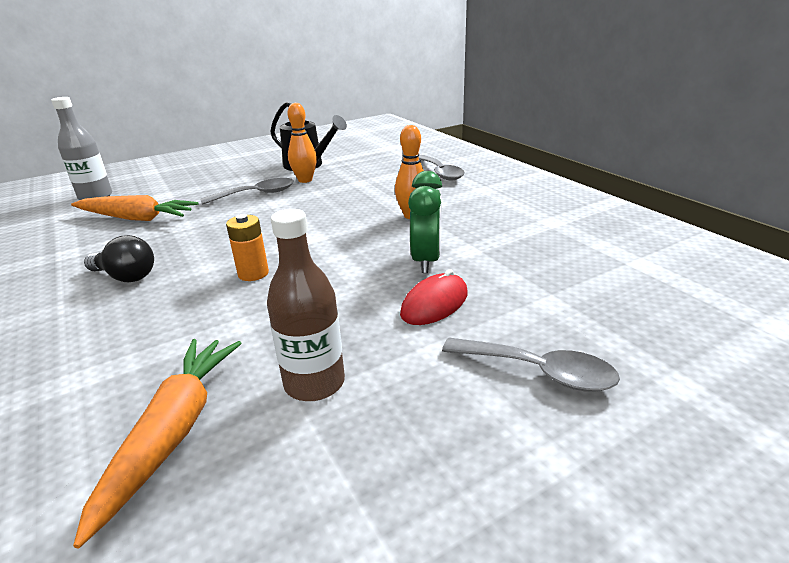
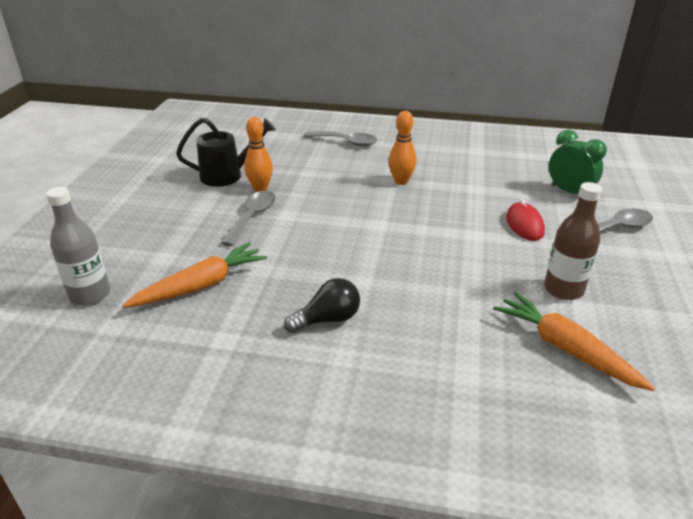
camera: 50 degrees left, 5 degrees up
orange battery [226,214,269,281] -> none
green clock [408,171,442,273] -> green clock moved to [549,130,607,193]

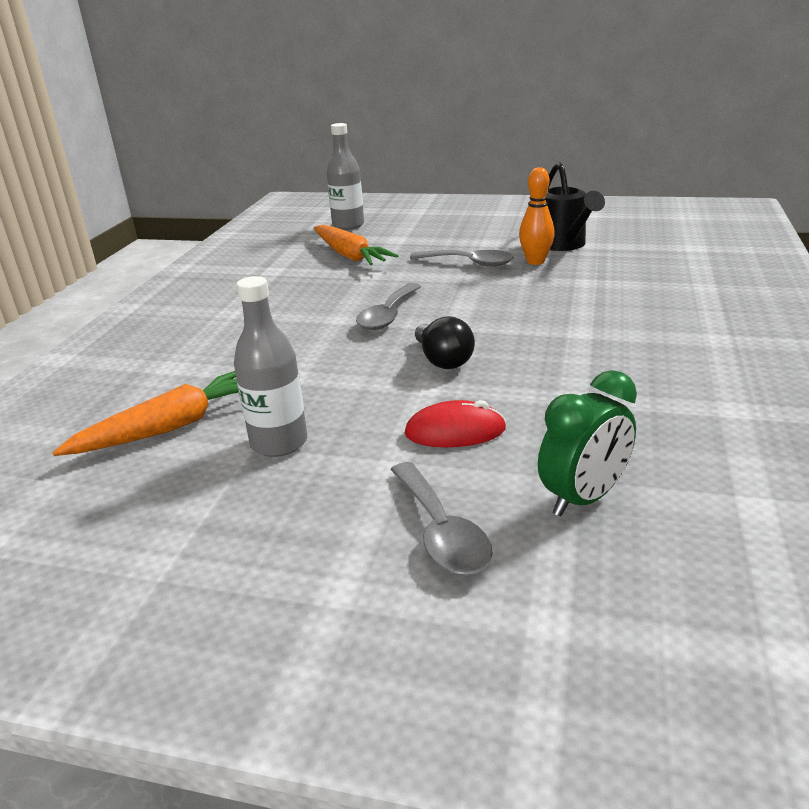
camera: 95 degrees right, 5 degrees down
black light bulb [284,278,360,333] -> black light bulb moved to [415,316,475,369]
grey spoon [304,131,378,146] -> grey spoon moved to [356,283,422,330]
orange bowling pin [389,111,417,185] -> none
brown bottle [544,182,602,300] -> grey bottle [234,276,307,457]

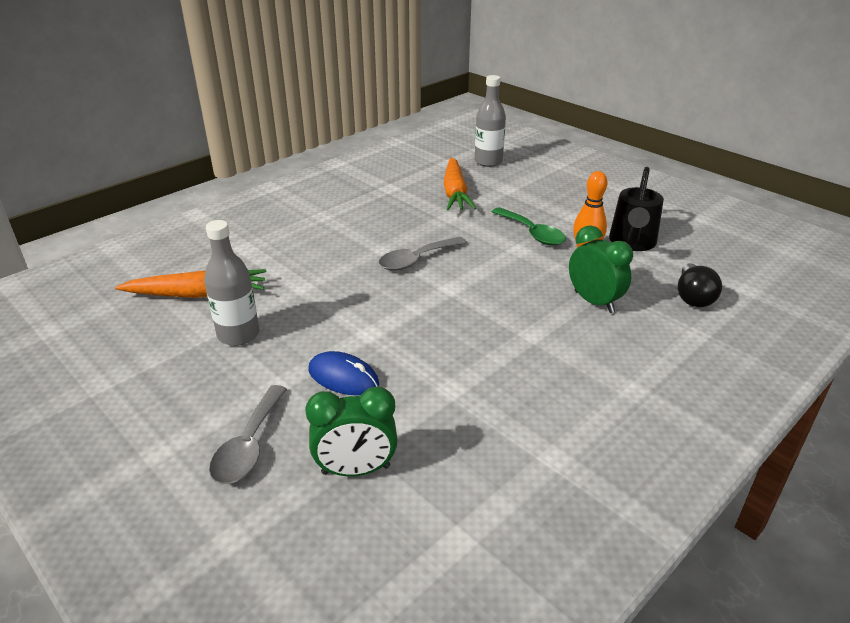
camera: 30 degrees right, 5 degrees up
red mouse [405,400,506,447] -> blue mouse [309,351,379,396]
grey spoon [410,250,514,267] -> green spoon [492,207,566,245]
black light bulb [415,316,475,369] -> black light bulb moved to [678,263,722,307]
none -> green clock [569,225,633,313]

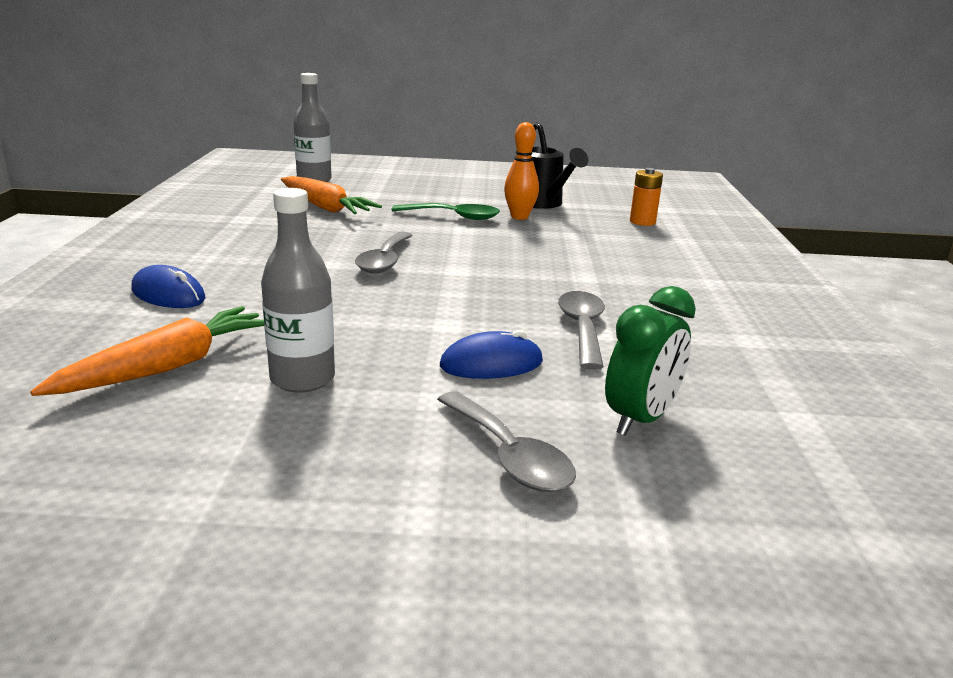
camera: 45 degrees left, 10 degrees down
green clock [569,225,633,313] -> none
black light bulb [678,263,722,307] -> orange battery [630,168,663,226]
none -> blue mouse [131,265,205,308]
none -> grey spoon [558,291,605,370]

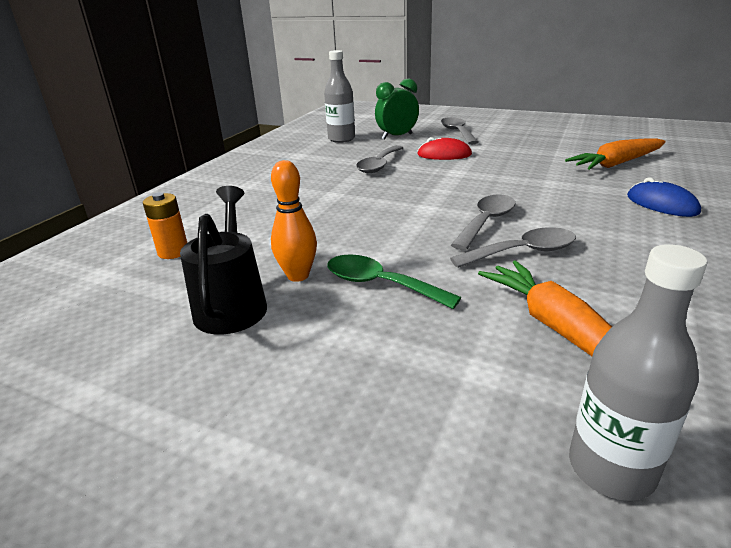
camera: 155 degrees left, 5 degrees up
grey bottle [261,188,335,393] -> grey bottle moved to [324,50,355,143]
blue mouse [440,330,543,379] -> red mouse [417,137,472,160]
none -> grey spoon [450,227,576,268]

